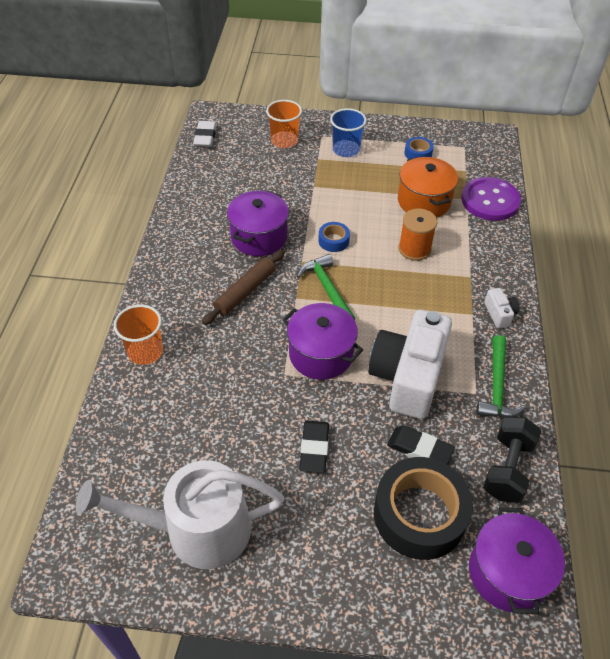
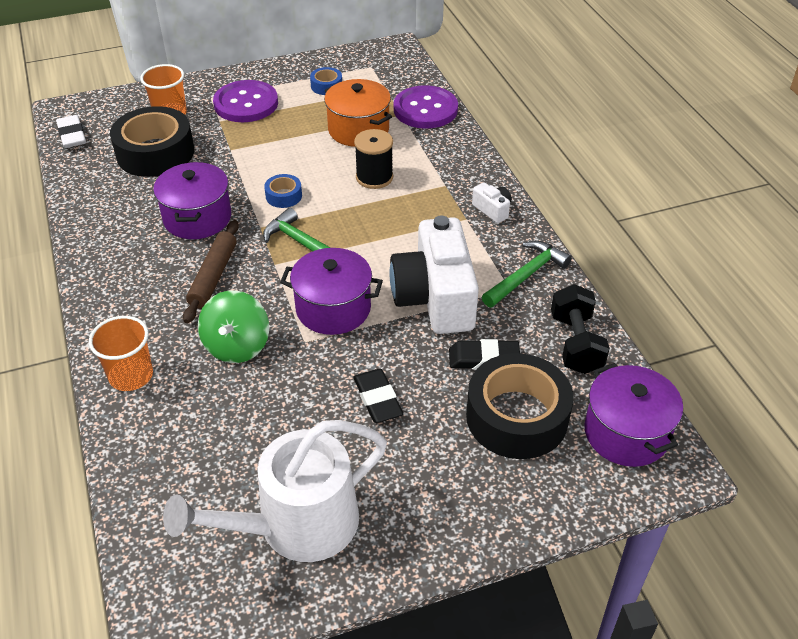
camera: 25 degrees left, 5 degrees down
blue cup [330,108,367,157] -> purple button [213,80,278,122]
orange spool [398,209,437,261] -> black spool [354,129,393,189]
green hammer [476,335,526,418] -> green hammer turned 120 degrees counterclockwise [482,241,572,307]
none -> black tape [110,106,194,177]
none -> green spinning top [198,290,269,363]

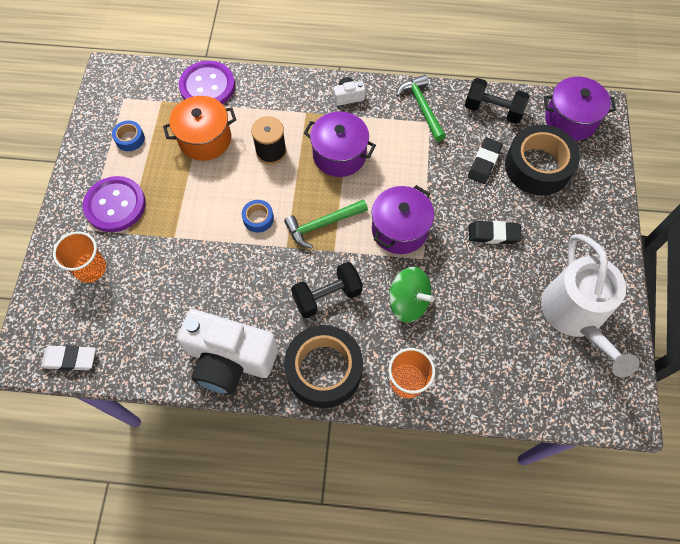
camera: 65 degrees left, 20 degrees up
black tape [110,106,194,177] -> black tape moved to [284,325,363,408]
purple pot [153,162,231,239] -> purple pot moved to [304,111,376,177]
brown rolling pin [183,220,239,323] -> black dumbbell [291,262,363,318]
white camera [389,216,479,334] -> white camera moved to [177,309,278,395]

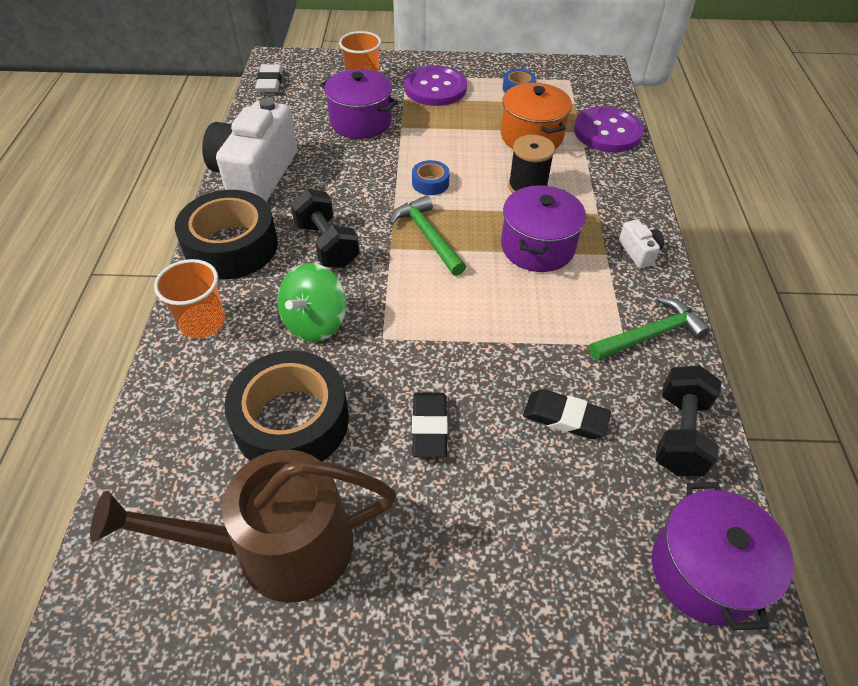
camera: 85 degrees right, 15 degrees down
purple pot [371,185,434,254] -> purple pot moved to [320,69,398,139]
black tape [505,125,580,195] -> black tape moved to [224,350,349,461]
white watering can [541,234,640,377] -> brown watering can [90,450,396,603]

